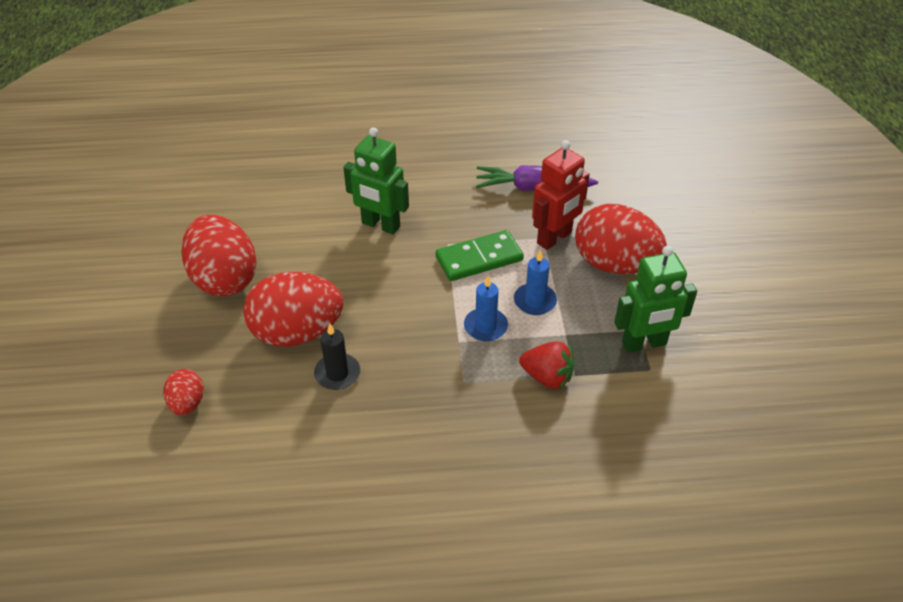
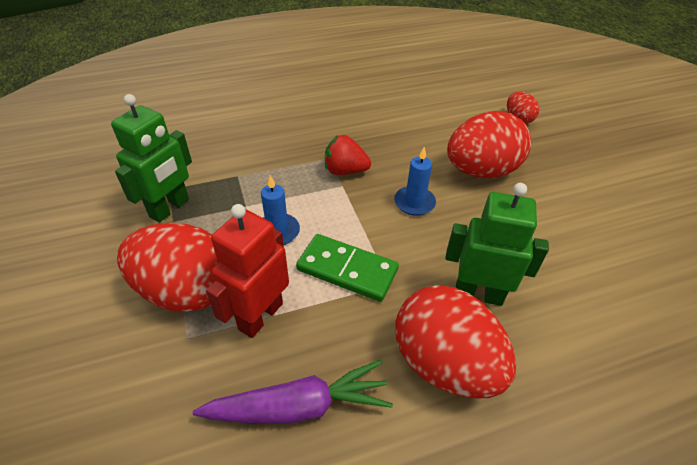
camera: 165 degrees right, 0 degrees up
red egg [181,215,257,296] -> red egg moved to [395,285,516,399]
black candle [314,323,360,390] -> none
green domino [436,230,524,281] -> green domino turned 60 degrees clockwise [296,234,399,302]
blue candle [464,276,508,341] -> blue candle moved to [394,147,436,216]
red strawberry [519,341,574,389] -> red strawberry moved to [325,135,371,175]
green robot [614,246,697,353] -> green robot turned 150 degrees clockwise [111,94,192,223]

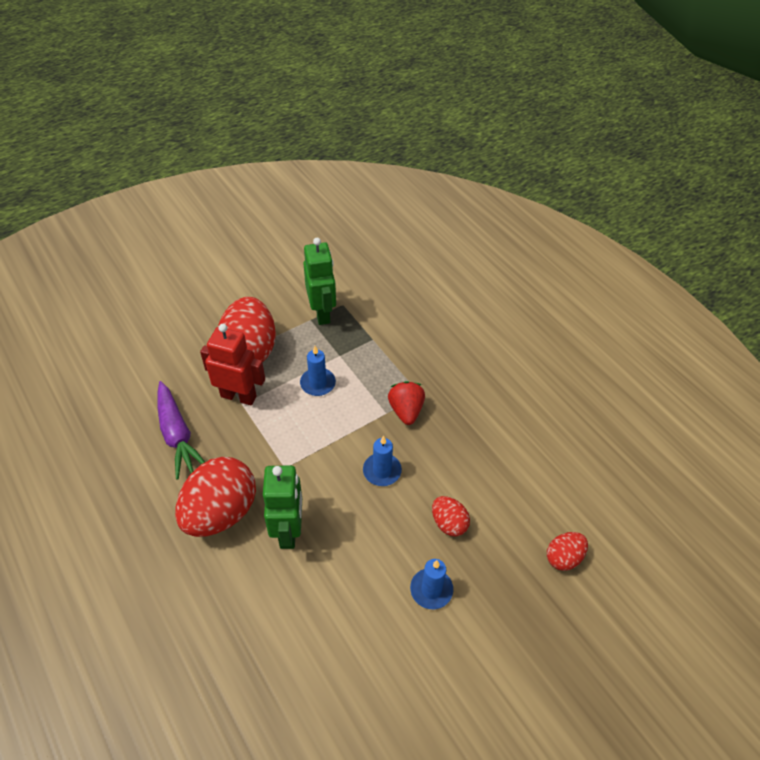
camera: 75 degrees right, 5 degrees up
green robot [111,94,192,223] -> green robot turned 120 degrees counterclockwise [303,238,336,325]
green domino [296,234,399,302] -> none
red egg [447,111,531,178] -> red egg [432,496,470,536], size x0.49
none -> blue candle [410,559,453,609]

